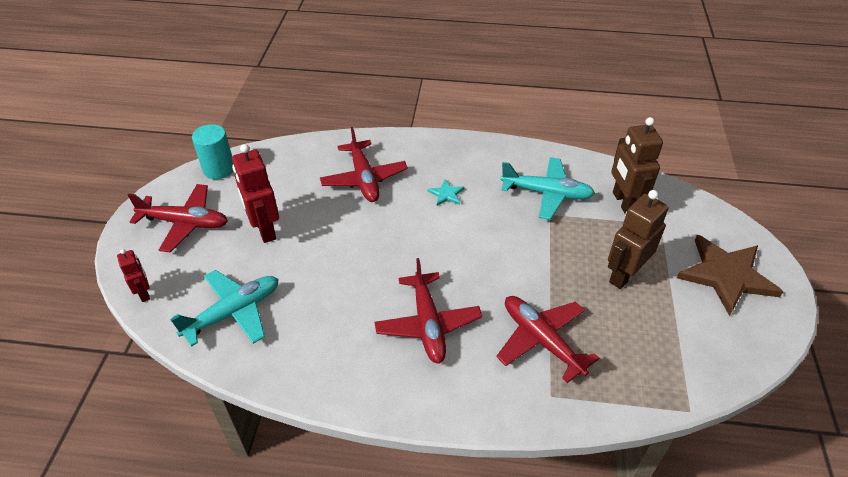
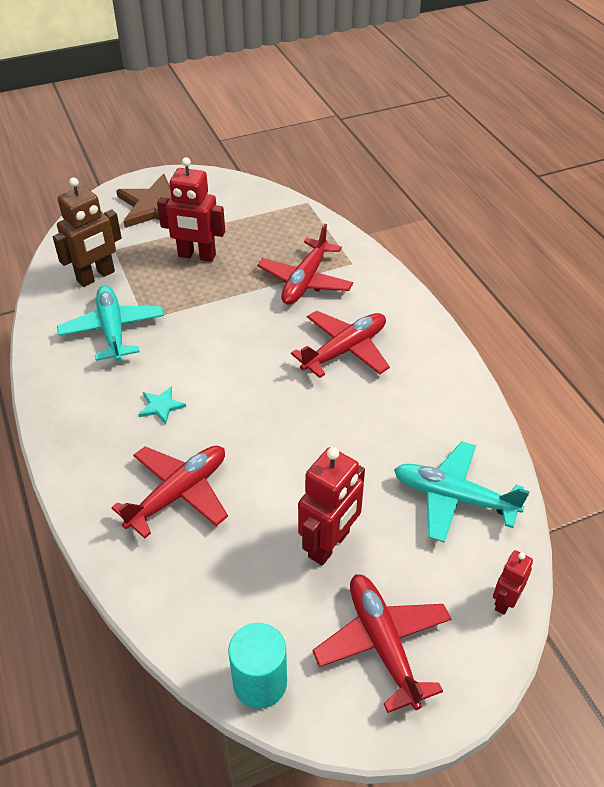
camera: 120 degrees left, 0 degrees up
brown robot [608,190,669,289] -> red robot [157,157,225,262]

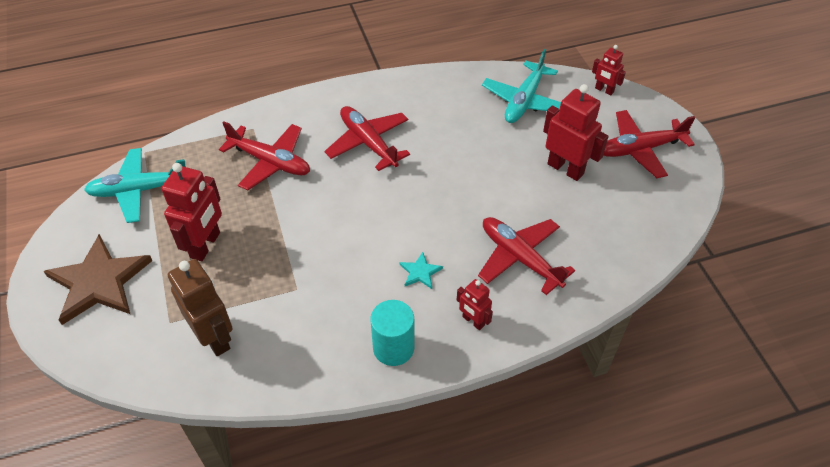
camera: 85 degrees left, 5 degrees up
turquoise plane [57,285,164,361] -> turquoise plane moved to [84,148,186,223]
turquoise cylinder [228,623,287,709] -> turquoise cylinder moved to [370,300,414,366]
none -> red robot [457,279,493,330]

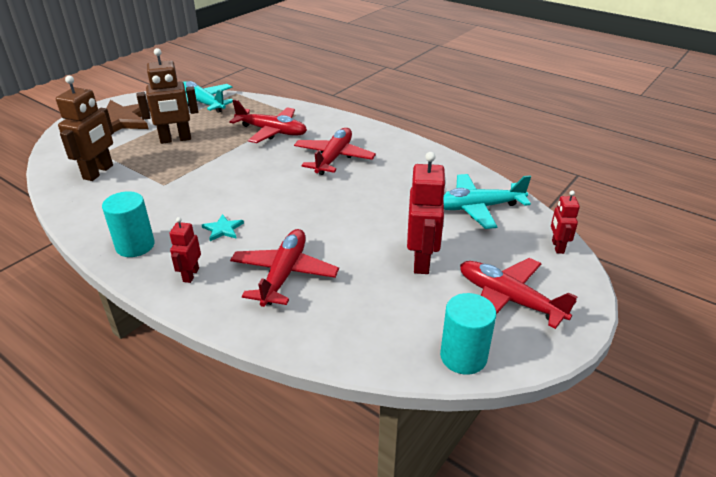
camera: 55 degrees right, 15 degrees down
red robot [161,163,222,261] -> brown robot [137,48,198,144]
red plane [219,121,310,190] -> red plane turned 60 degrees counterclockwise [229,99,307,143]
none -> turquoise cylinder [440,293,496,375]

